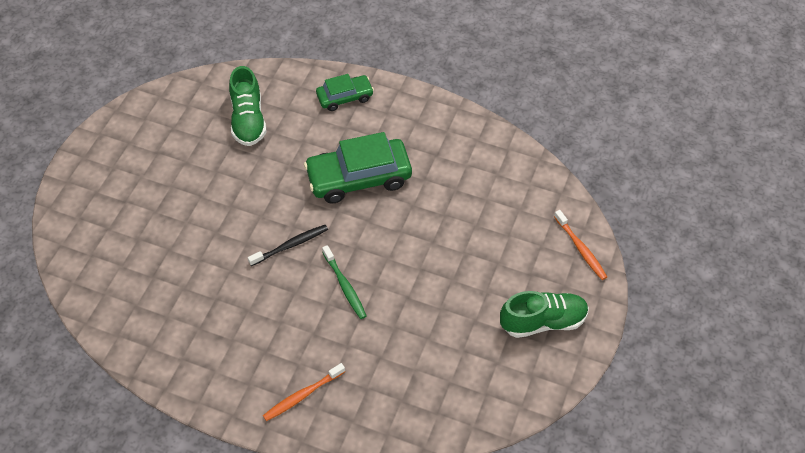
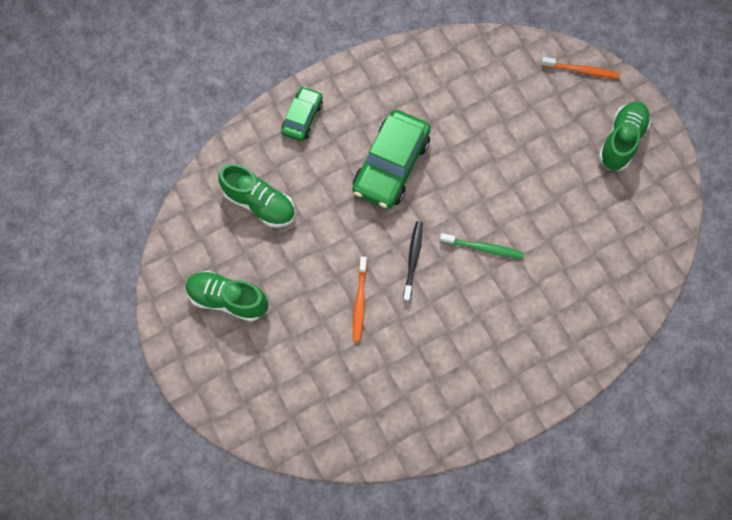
camera: 50 degrees left, 15 degrees up
orange toothbrush [263,363,345,421] -> orange toothbrush moved to [353,257,367,342]
none -> green shoe [186,271,268,322]

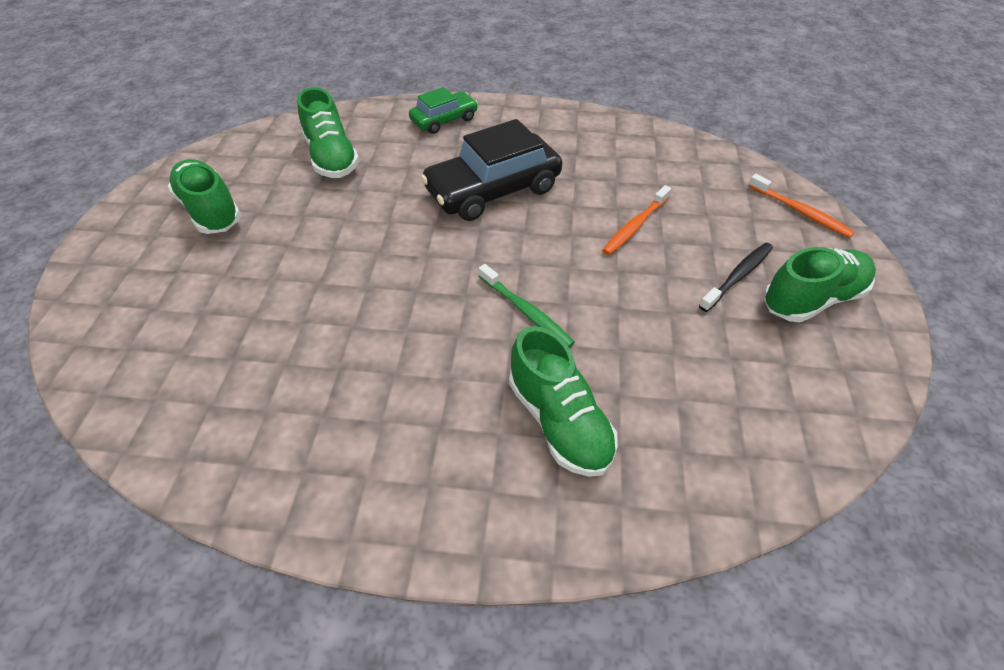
camera: 35 degrees right, 20 degrees down
green car [352,110,431,209] -> black car [421,119,562,221]
orange toothbrush [353,257,367,342] -> orange toothbrush moved to [602,185,671,255]
black toothbrush [403,221,423,302] -> black toothbrush moved to [699,243,773,312]
none -> green shoe [509,326,618,477]

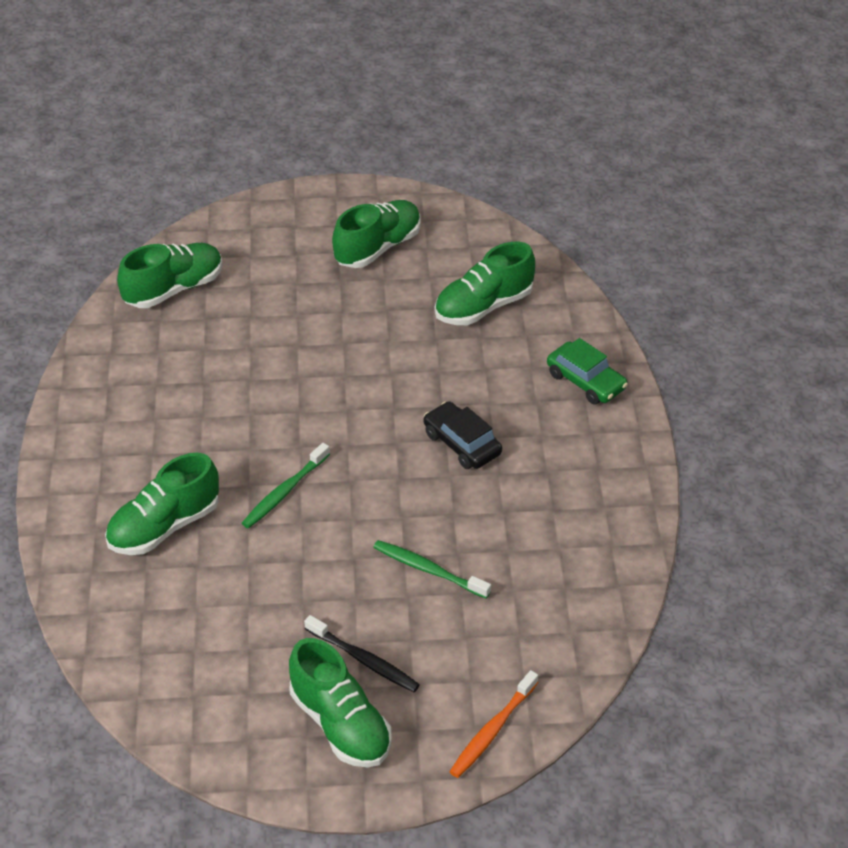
camera: 80 degrees right, 5 degrees down
black car [421,119,562,221] -> black car [424,401,502,469], size x0.57
orange toothbrush [602,185,671,255] -> green toothbrush [373,540,491,599]
none -> green shoe [117,243,223,308]

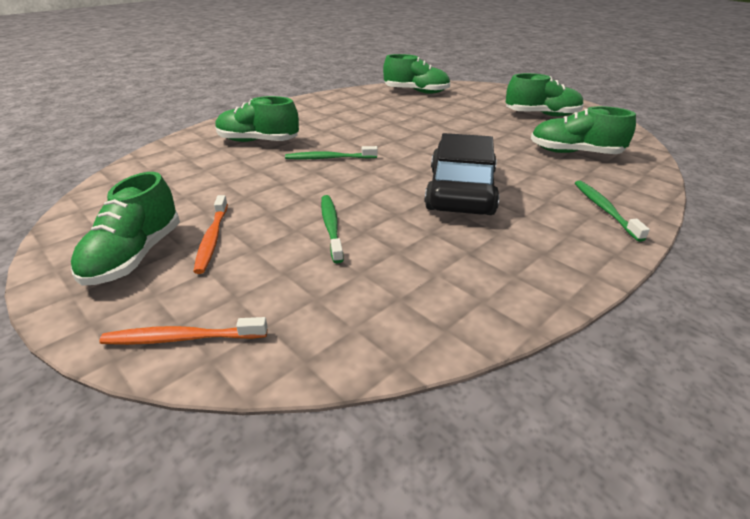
camera: 50 degrees right, 10 degrees down
black toothbrush [304,615,420,692] -> orange toothbrush [193,195,228,274]
black car [424,401,502,469] -> black car [424,133,500,215], size x1.76
green car [547,338,628,405] -> green toothbrush [575,181,650,242]

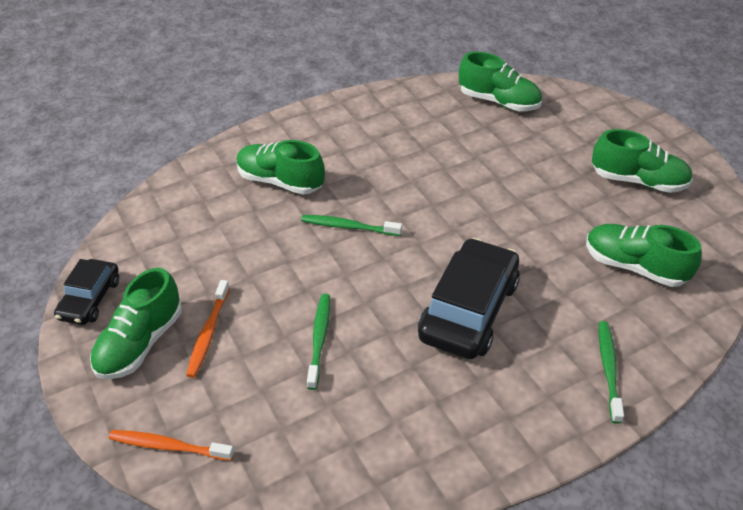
camera: 15 degrees right, 10 degrees up
none -> black car [54,259,119,325]

